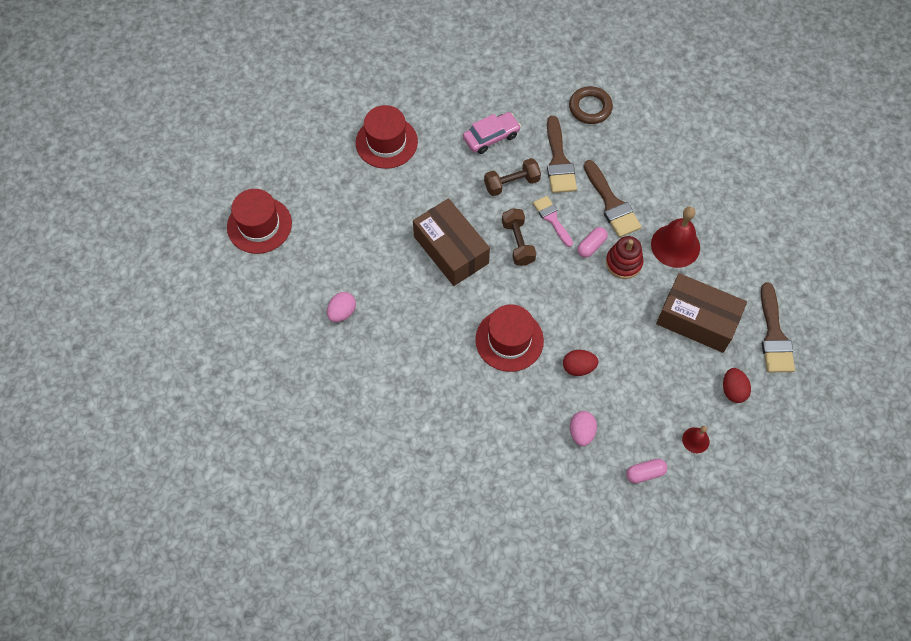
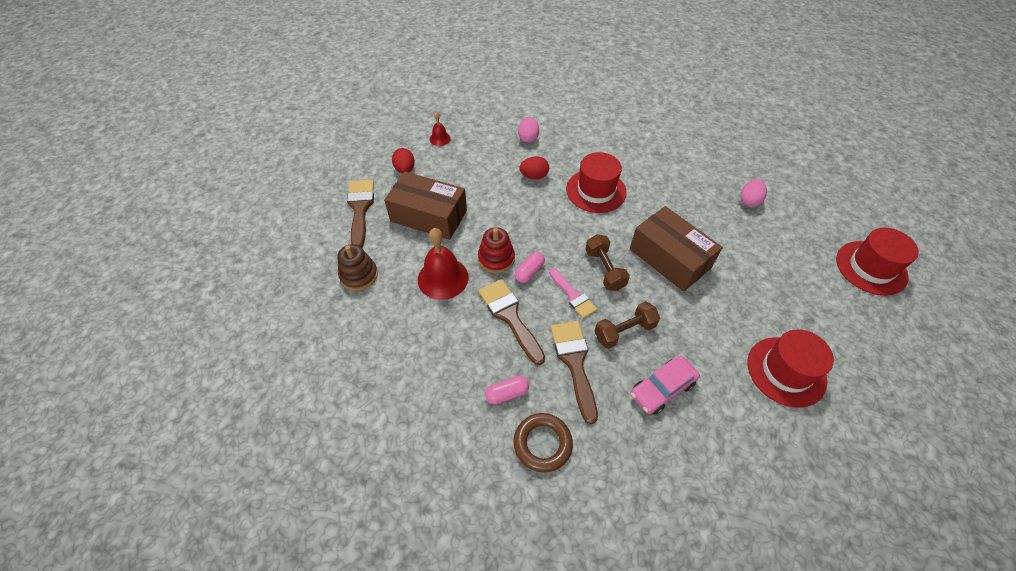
camera: 175 degrees right, 10 degrees down
pink capsule [626,459,667,484] -> pink capsule moved to [485,376,529,405]
none -> brown stacking toy [337,244,378,291]

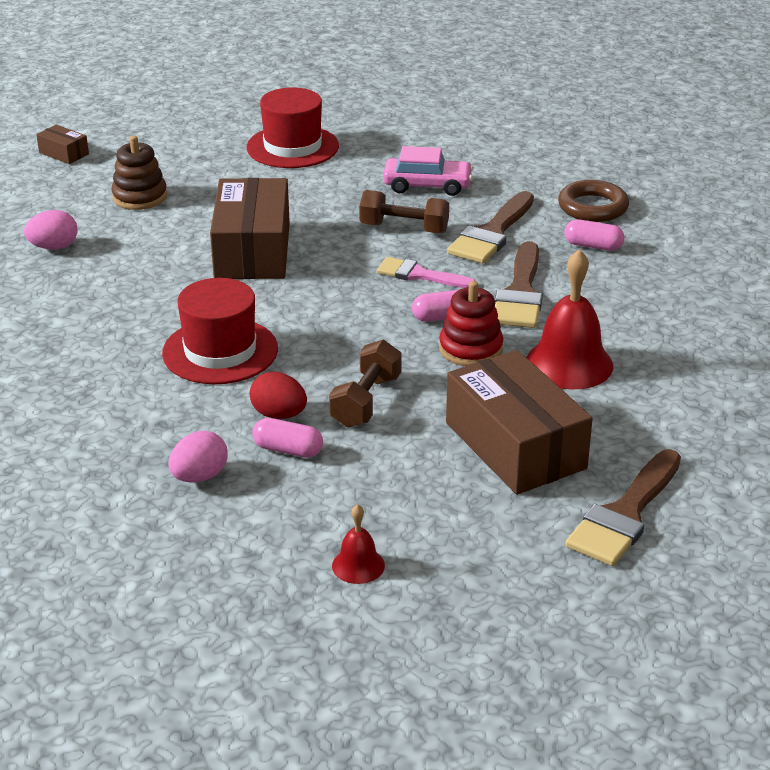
camera: 140 degrees left, 20 degrees down
brown stacking toy [337,244,378,291] -> brown stacking toy moved to [111,136,167,210]
red egg [392,148,415,173] -> none
pink brush [549,268,597,319] -> pink brush turned 75 degrees counterclockwise [377,257,475,288]
brown dumbbell [585,234,630,291] -> brown dumbbell moved to [329,340,402,428]
red hat [836,228,919,296] -> brown box [36,125,89,164]
none -> pink capsule [252,418,323,458]

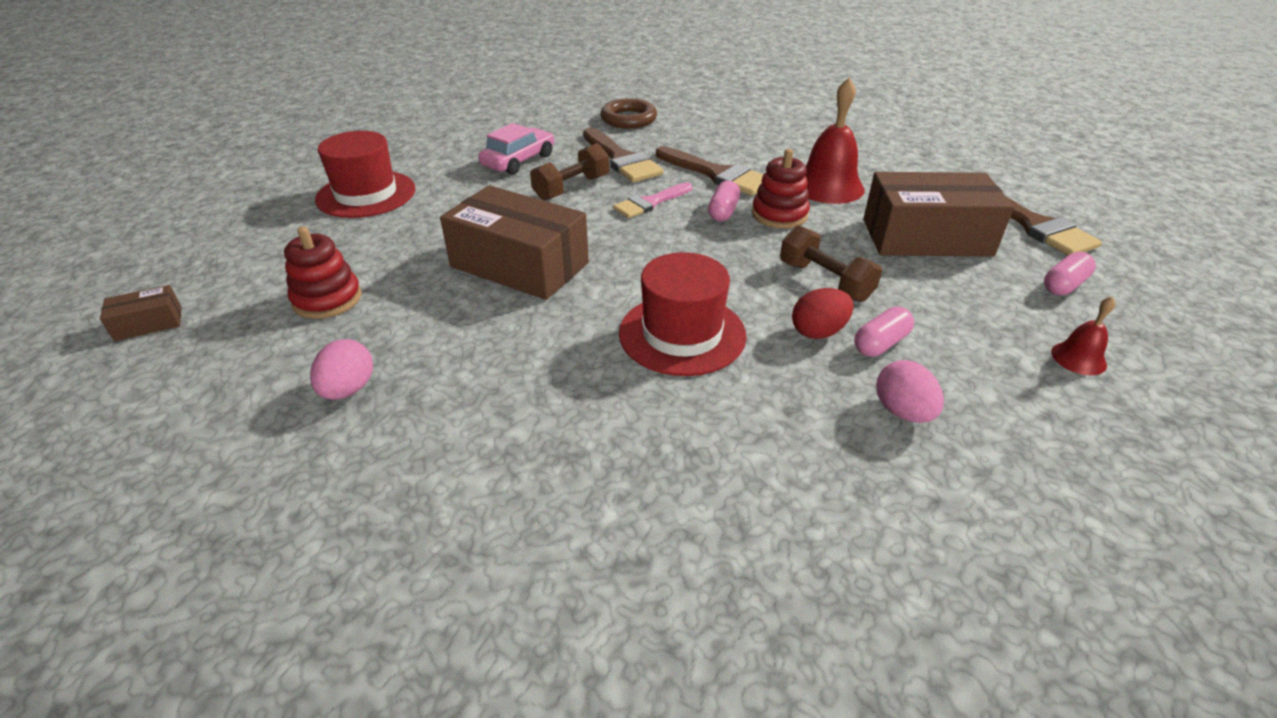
camera: 60 degrees left, 5 degrees up
brown stacking toy [111,136,167,210] -> red stacking toy [284,226,362,319]
pink capsule [564,219,625,251] -> pink capsule moved to [1044,252,1096,295]

